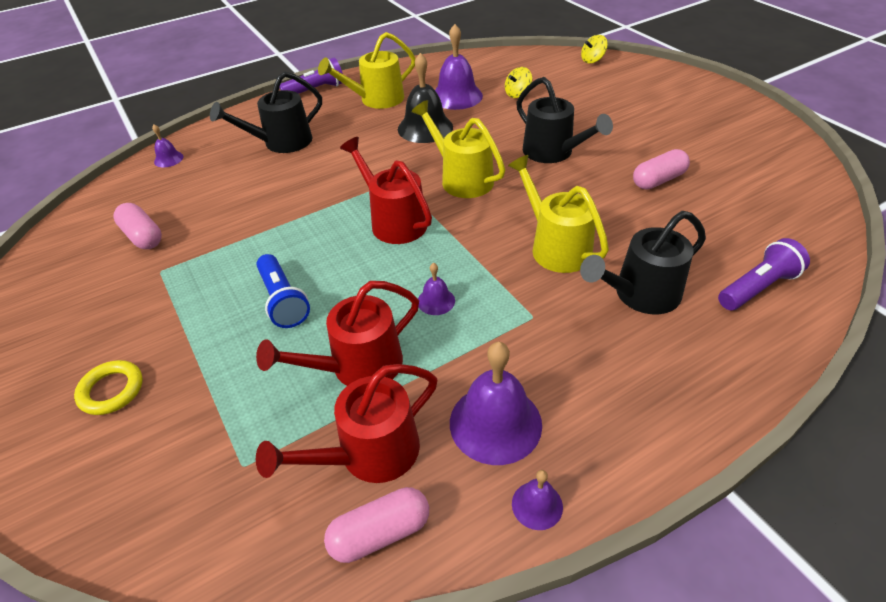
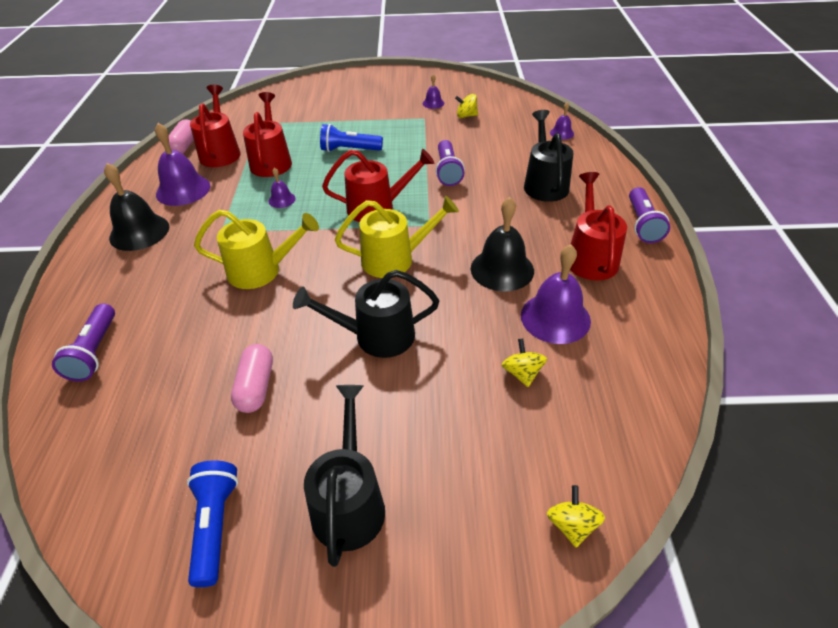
camera: 120 degrees right, 0 degrees up
yellow ring [74,360,143,415] -> none
pink capsule [113,203,162,249] -> yellow spinning top [455,94,478,118]
yellow watering can [318,32,416,109] -> red watering can [570,172,627,280]
purple bell [512,470,563,530] -> purple bell moved to [423,74,444,109]
black watering can [580,211,706,314] -> black watering can moved to [304,385,385,567]
none -> black bell [104,163,169,251]
none -> blue flashlight [187,461,238,587]
none -> purple flashlight [435,140,465,186]

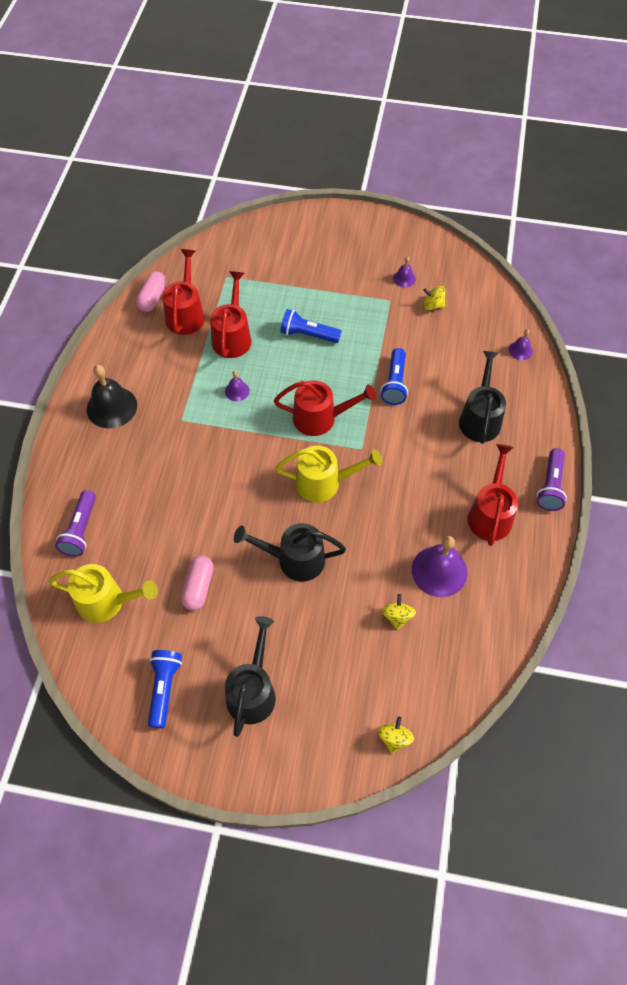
camera: 10 degrees right, 15 degrees up
purple bell [155,123,210,206] -> none
yellow watering can [194,210,319,289] -> yellow watering can moved to [49,564,158,623]
purple flashlight [435,140,465,186] -> blue flashlight [381,348,408,405]
black bell [471,197,534,292] -> none

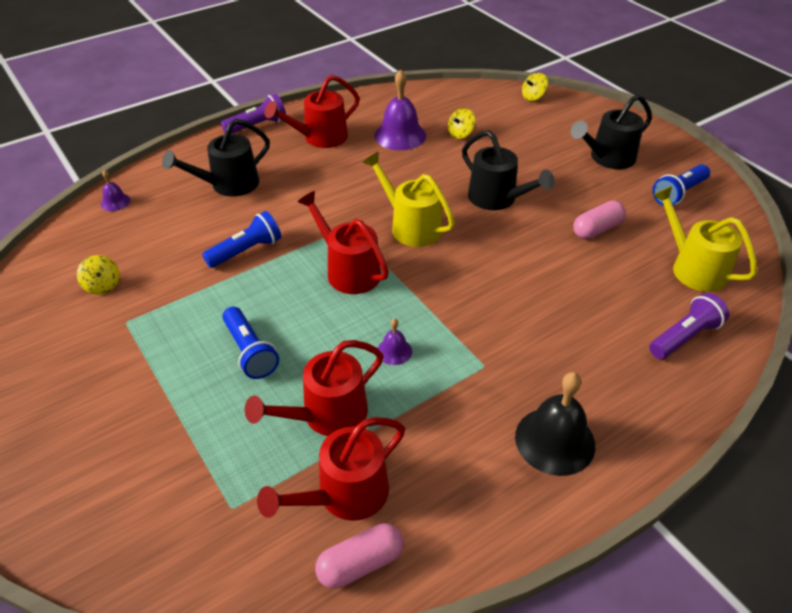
camera: 135 degrees left, 15 degrees down
purple bell [393,256,416,287] -> none

